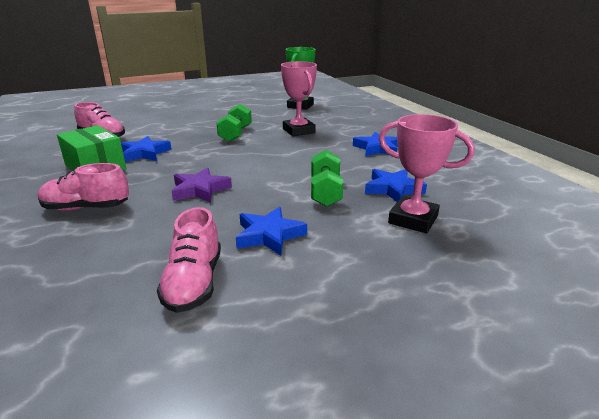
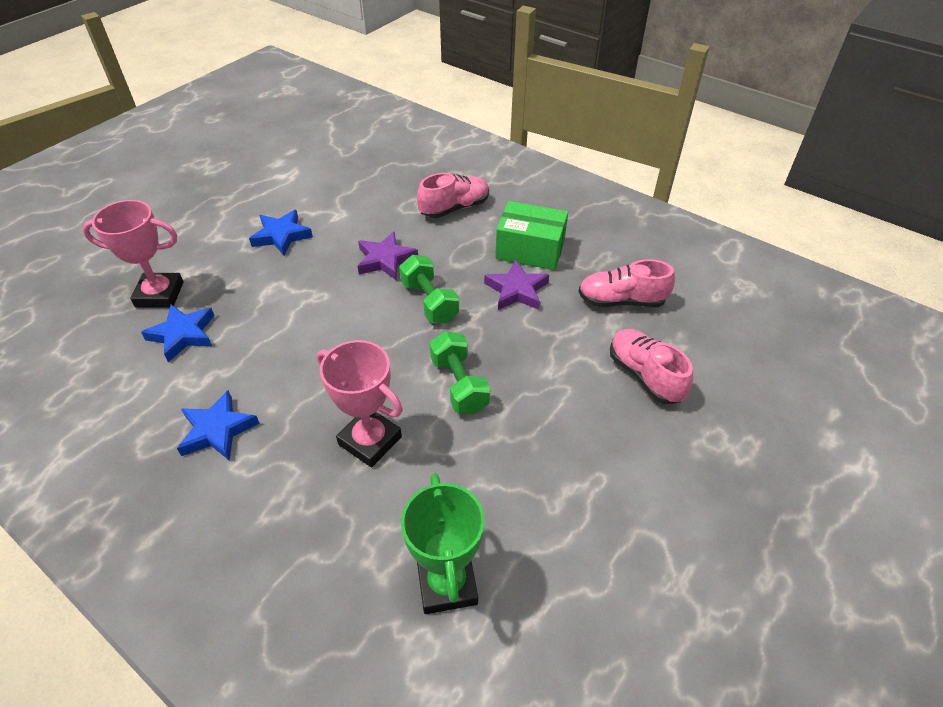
camera: 150 degrees right, 20 degrees up
blue star [121,136,172,162] -> purple star [484,260,549,310]
pink shoe [157,207,221,313] -> pink shoe moved to [610,329,693,404]
green dumbbell [311,150,343,207] -> green dumbbell moved to [399,255,459,323]

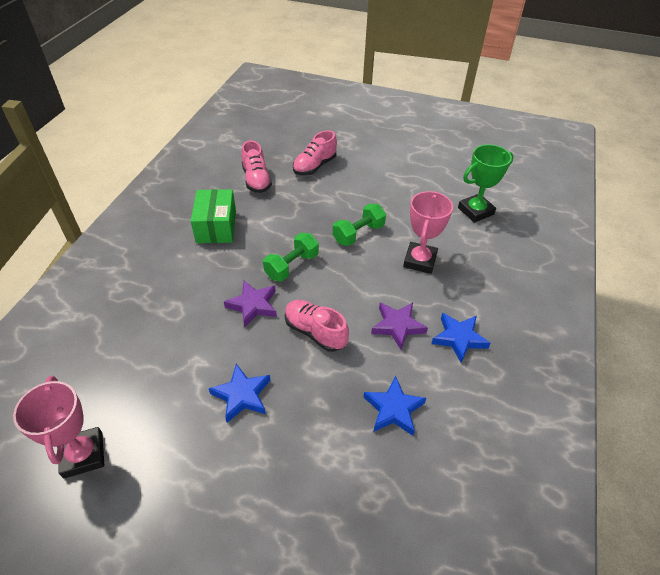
camera: 110 degrees left, 0 degrees up
pink trophy [82,200,184,308] -> pink trophy moved to [13,375,104,479]
pink shoe [417,173,489,218] -> pink shoe moved to [285,300,349,352]
purple star [484,260,549,310] -> purple star moved to [371,303,428,350]

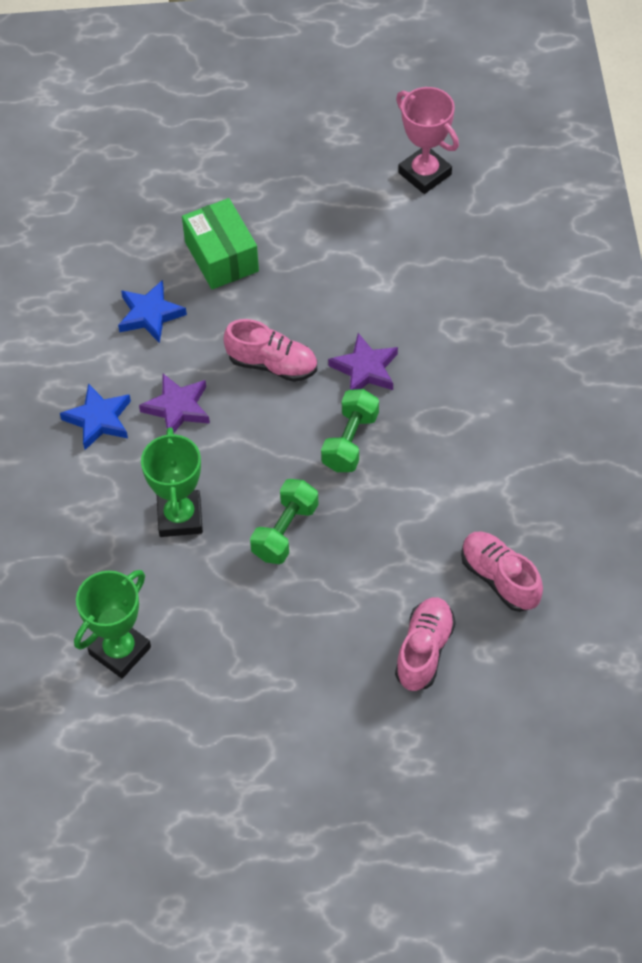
camera: 160 degrees right, 10 degrees up
green box [191,189,236,243] -> green box moved to [182,198,259,289]
blue star [209,364,271,423] -> none
pink trophy [403,191,453,274] -> green trophy [141,427,203,537]

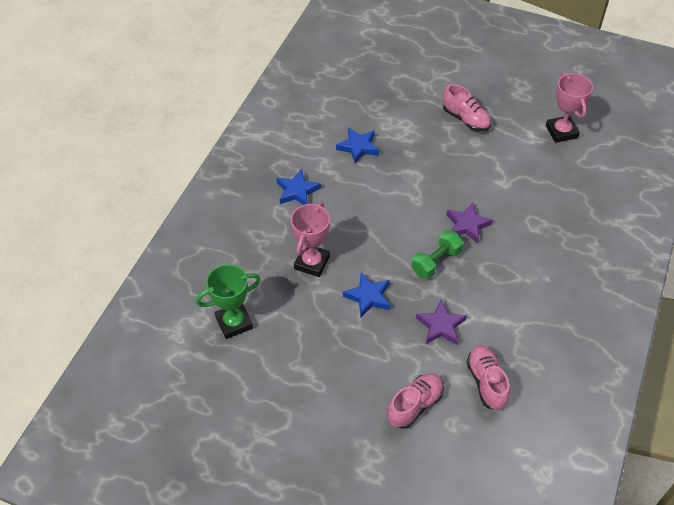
camera: 25 degrees right, 5 degrees down
purple star [139,374,210,433] -> purple star moved to [416,300,467,345]
green trophy [141,427,203,537] -> pink trophy [291,202,330,277]
green box [182,198,259,289] -> none
pink shoe [224,319,317,382] -> pink shoe moved to [443,84,491,131]
green dumbbell [250,479,319,564] -> blue star [343,272,390,317]

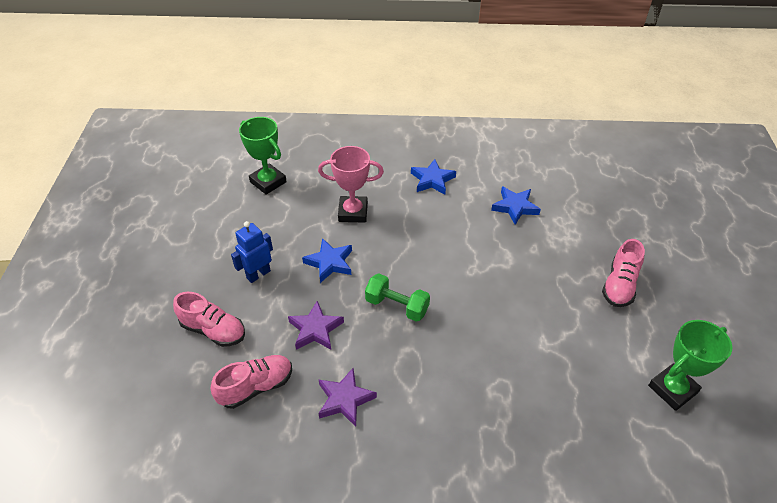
camera: 70 degrees right, 5 degrees down
purple star [446,203,493,243] -> purple star moved to [318,368,377,427]
pink trophy [546,72,593,143] -> green trophy [648,320,732,411]
none -> blue robot [231,221,273,283]

